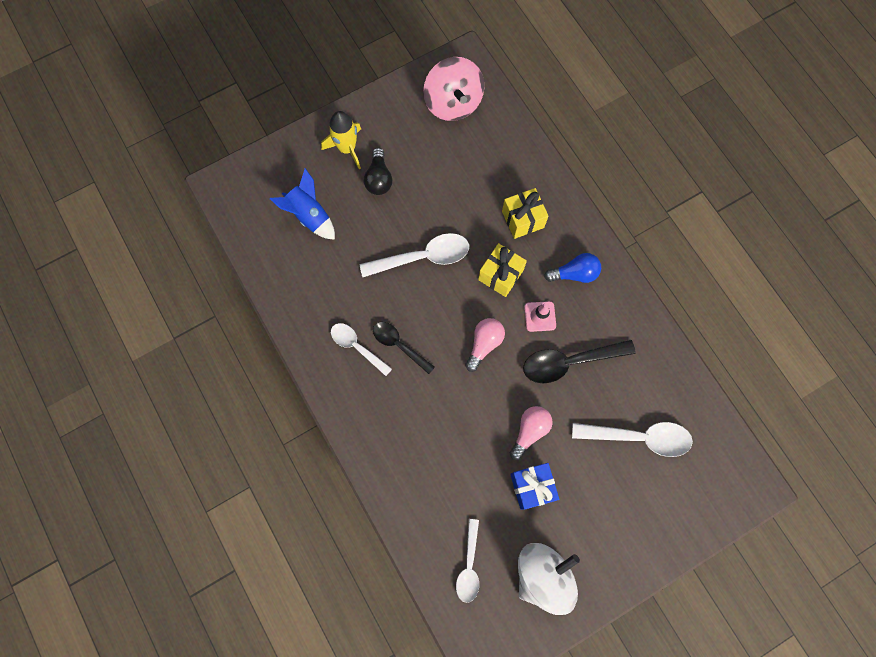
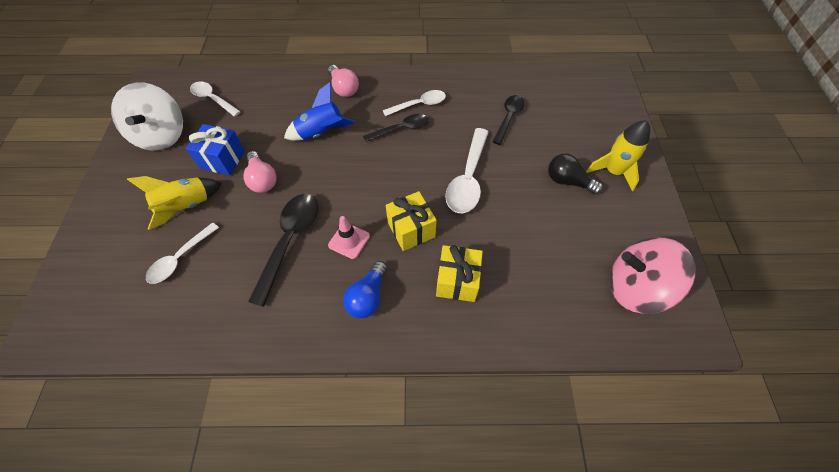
camera: 120 degrees right, 15 degrees down
blue rocket [270,168,335,240] -> blue rocket moved to [284,82,355,141]
pink light bulb [465,318,505,372] -> pink light bulb moved to [328,65,359,97]
white spoon [572,422,693,457] -> white spoon [146,222,219,284], size x0.65
none -> yellow rocket [127,176,222,230]
none -> black spoon [493,95,525,145]

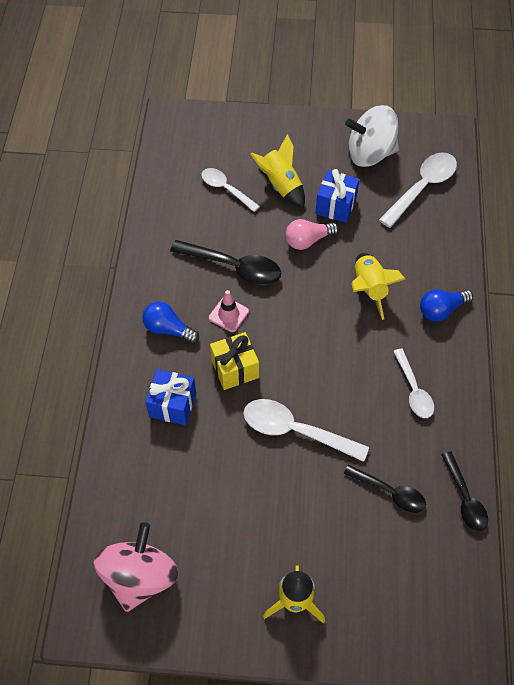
camera: 95 degrees right, 0 degrees up
white spoon [190,82,241,117] -> white spoon [379,152,457,228], size x1.55
blue rocket [284,82,355,141] -> yellow rocket [352,253,405,320]
pink light bulb [328,65,359,97] -> blue light bulb [420,289,473,321]
black spoon [363,114,429,142] -> black spoon moved to [441,451,488,531]
yellow gift [436,245,483,302] -> blue gift [145,369,196,425]
black light bulb [548,154,603,195] -> none

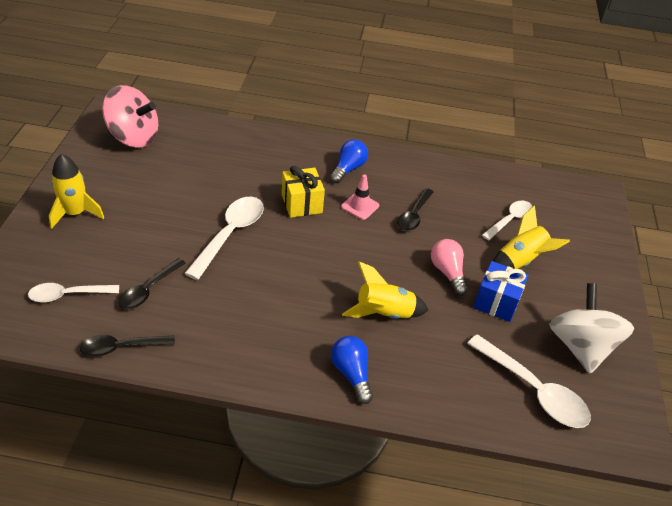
camera: 90 degrees right, 15 degrees down
blue gift [145,369,196,425] -> none
black spoon [170,240,281,285] -> black spoon [397,188,433,231], size x0.65
white spoon [393,348,434,418] -> white spoon moved to [28,283,119,302]

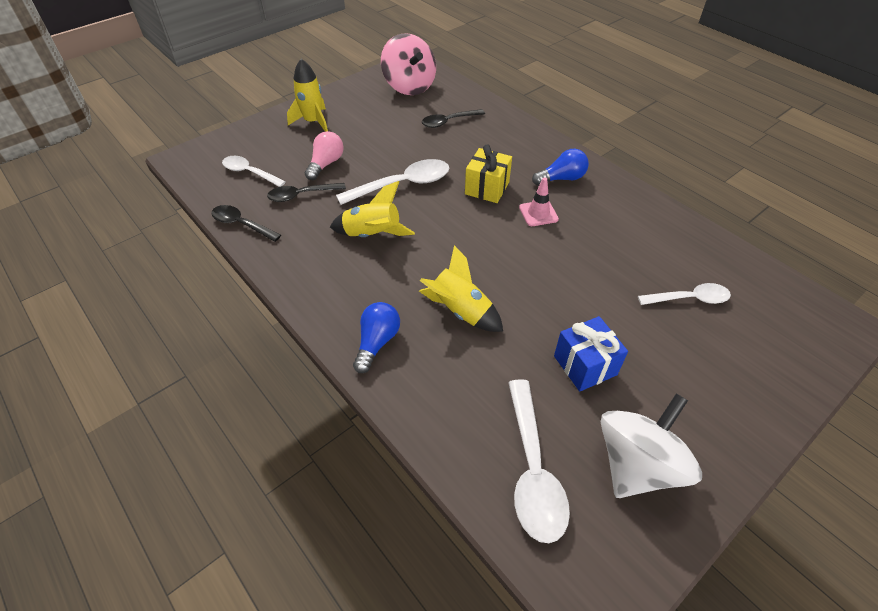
camera: 45 degrees right, 5 degrees up
black spoon [397,188,433,231] -> black spoon moved to [422,109,485,128]
pink light bulb [431,239,468,296] -> pink light bulb moved to [305,131,344,180]
yellow rocket [493,205,570,269] -> yellow rocket moved to [330,181,415,237]

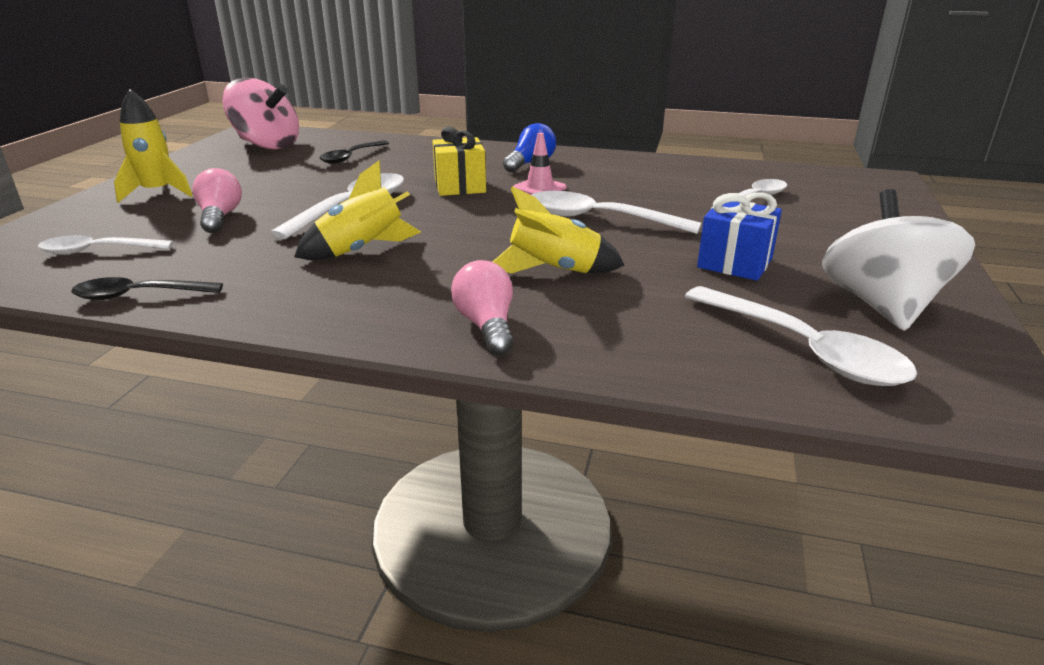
camera: 35 degrees left, 20 degrees down
black spoon [267,183,346,202] -> none
blue light bulb [353,302,400,373] -> pink light bulb [451,260,514,355]
none -> white spoon [531,191,701,234]

